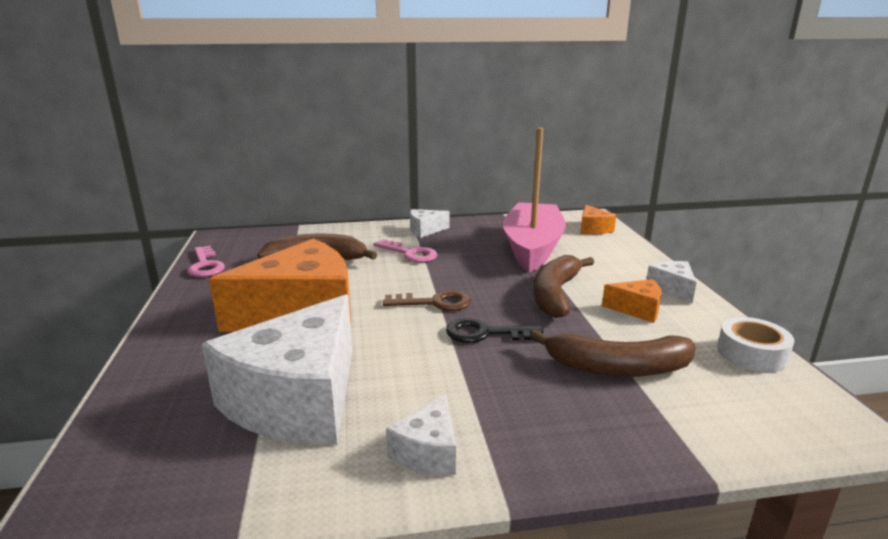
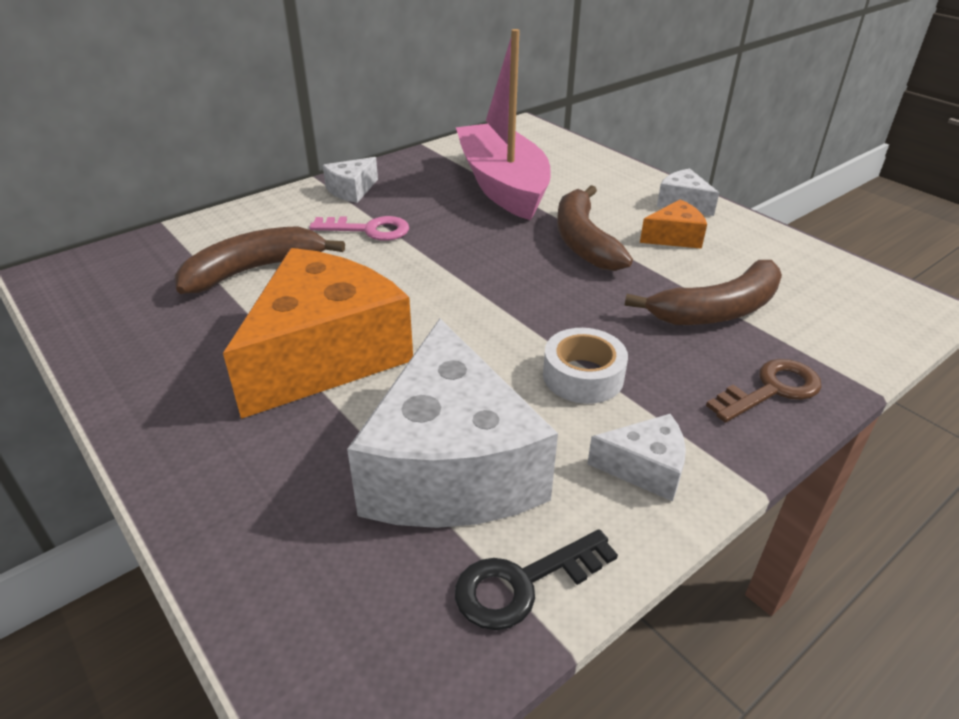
camera: 30 degrees left, 15 degrees up
pink key [187,246,225,277] -> none
brown key [383,290,471,311] -> brown key moved to [706,359,822,423]
white cheese [386,394,456,475] -> white cheese turned 75 degrees counterclockwise [587,414,686,502]
black key [446,318,544,343] -> black key moved to [455,529,618,630]
orange cheese [580,205,616,234] -> none
white tape [717,317,795,372] -> white tape moved to [543,328,628,404]

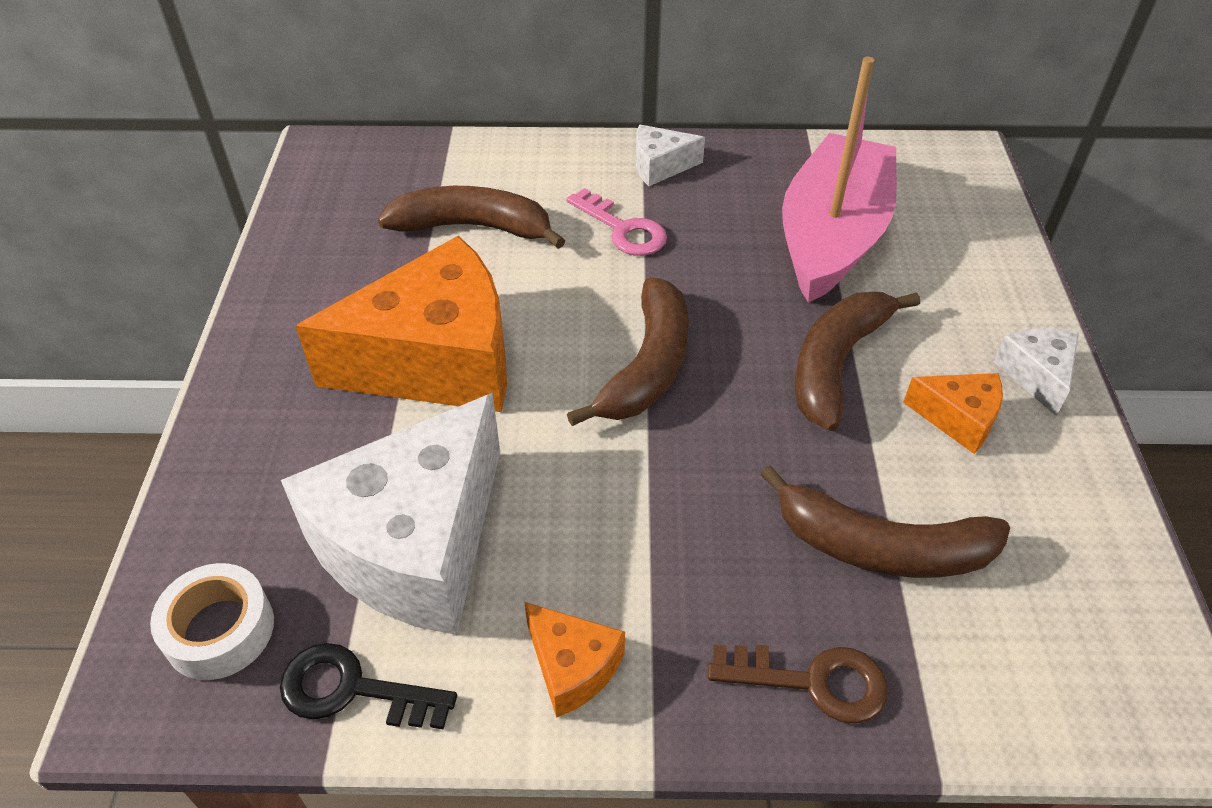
camera: 40 degrees right, 10 degrees up
white tape [543,328,628,404] -> white tape moved to [150,563,274,680]
white cheese [587,414,686,502] -> orange cheese [525,602,625,718]
none -> brown banana [567,277,689,426]

